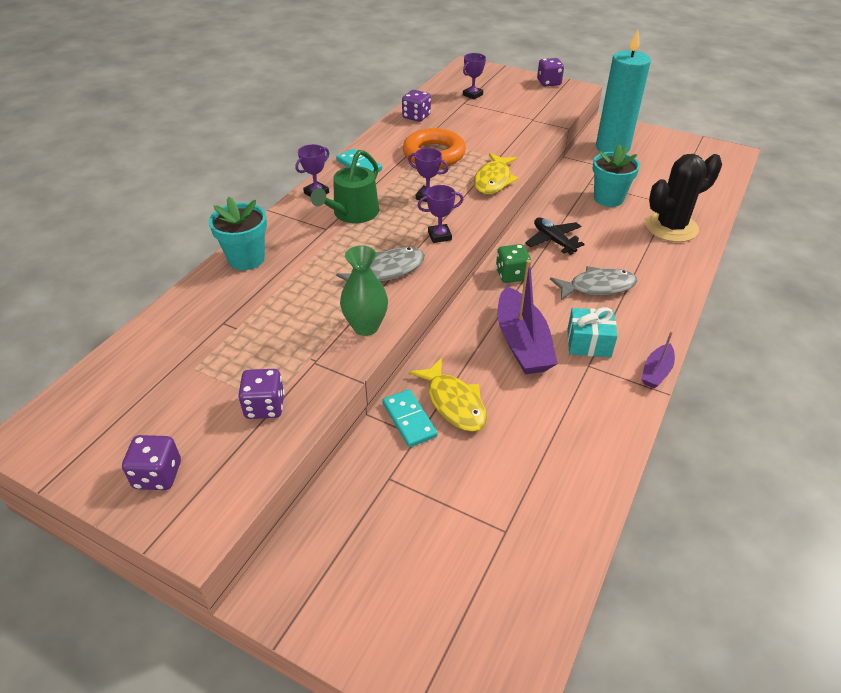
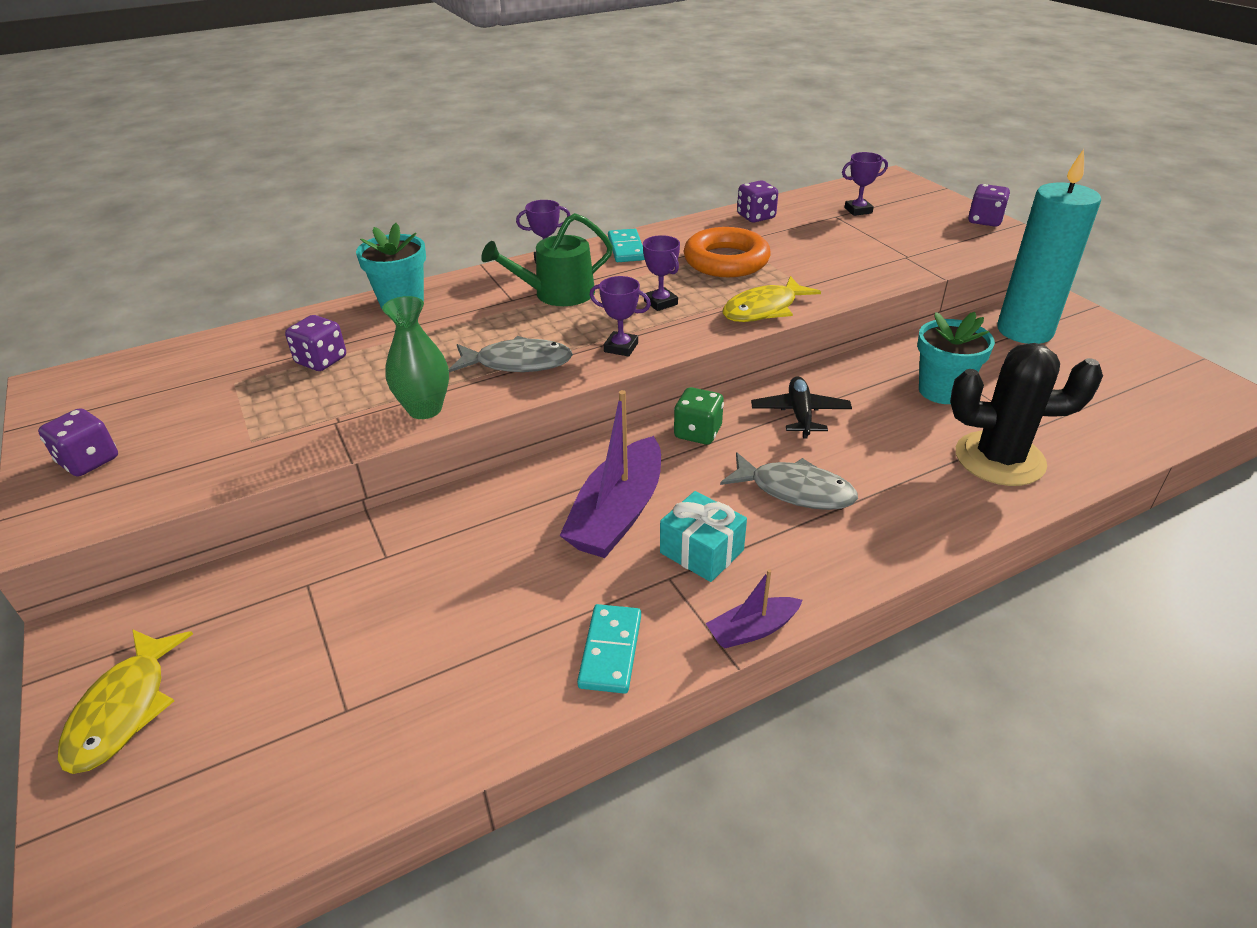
camera: 35 degrees right, 5 degrees down
purple dice [238,369,285,419] -> purple dice moved to [285,315,346,371]
turquoise domino [382,389,438,447] -> turquoise domino moved to [577,604,641,694]
yellow fish [409,358,487,432] -> yellow fish moved to [58,629,193,774]

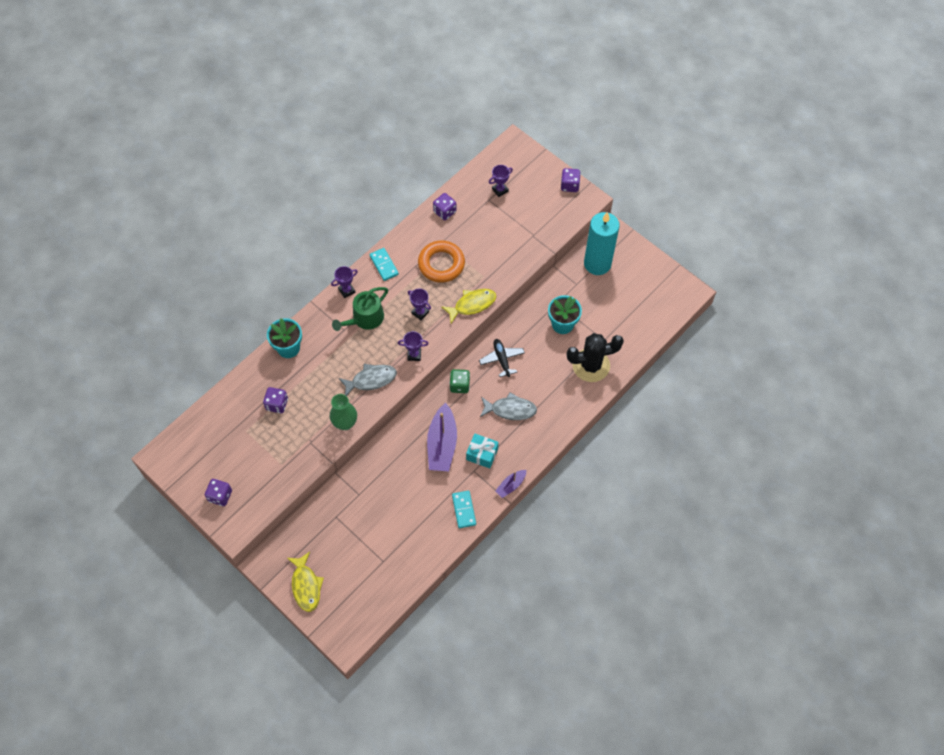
camera: 20 degrees left, 25 degrees up
yellow fish [723,276,821,322] -> yellow fish turned 150 degrees counterclockwise [441,289,497,323]

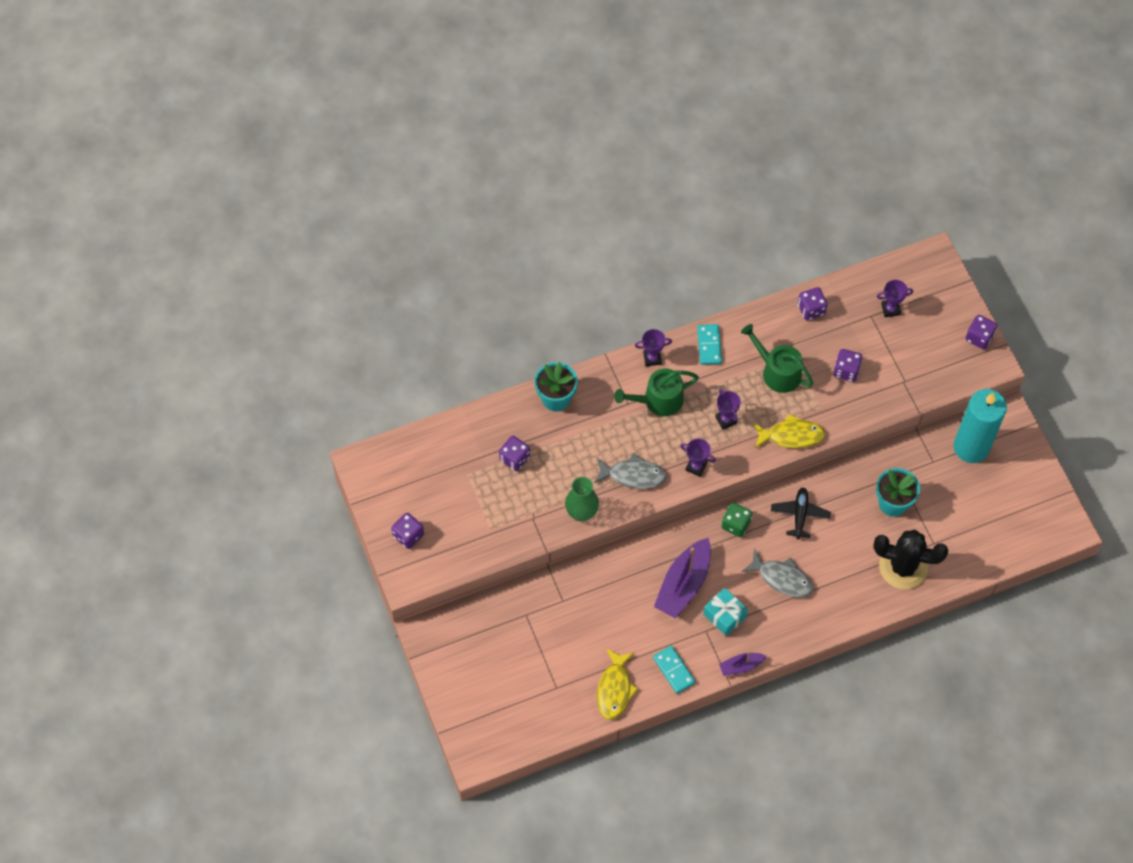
camera: 25 degrees right, 0 degrees up
yellow fish [287,552,324,612] -> yellow fish moved to [597,648,638,720]
orange ring [418,241,465,283] -> green watering can [741,324,813,393]
turquoise domino [452,491,476,528] -> turquoise domino turned 45 degrees counterclockwise [653,645,696,694]
none -> purple dice [834,349,863,382]

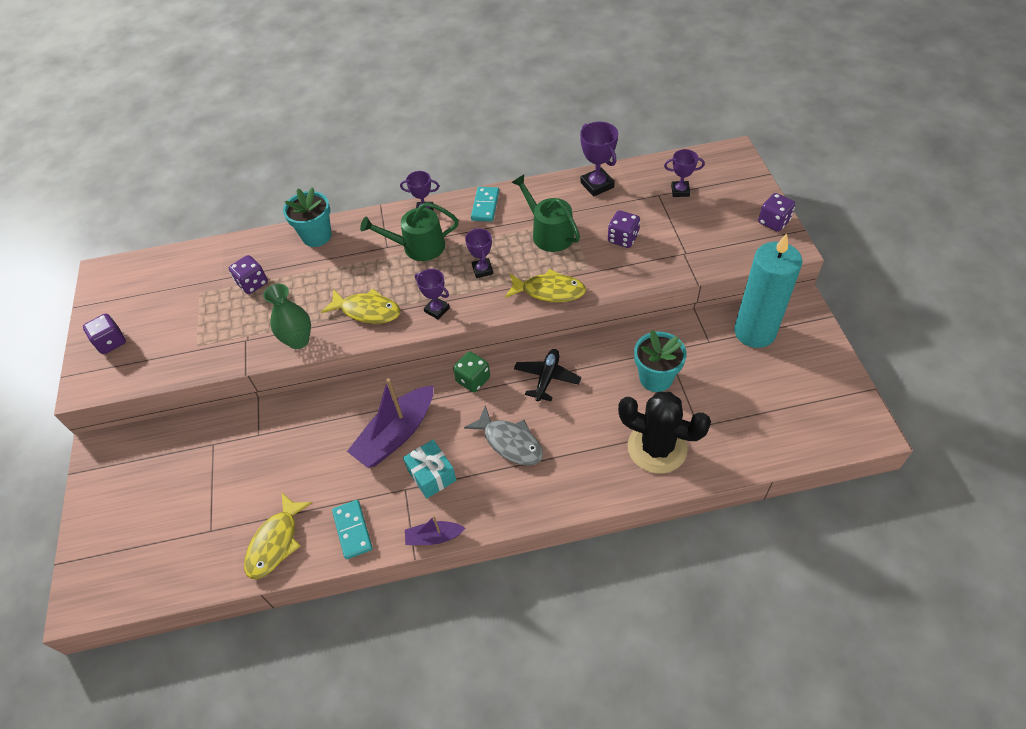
camera: 15 degrees right, 10 degrees down
grey fish [594,453,667,489] -> yellow fish [321,289,401,324]
purple dice [798,287,828,320] -> purple trophy [580,122,618,197]

